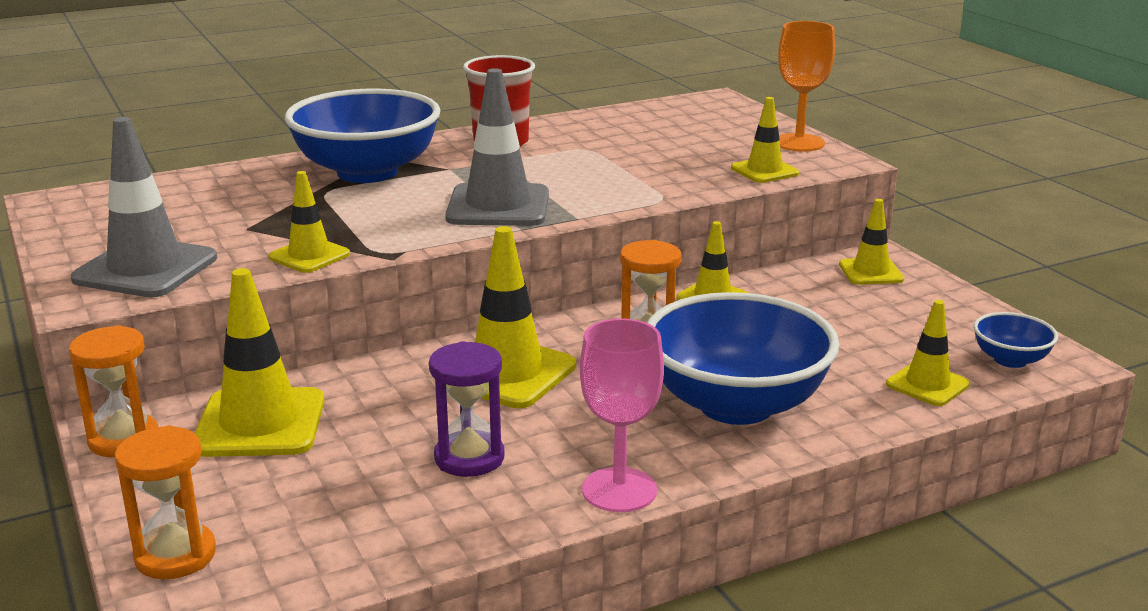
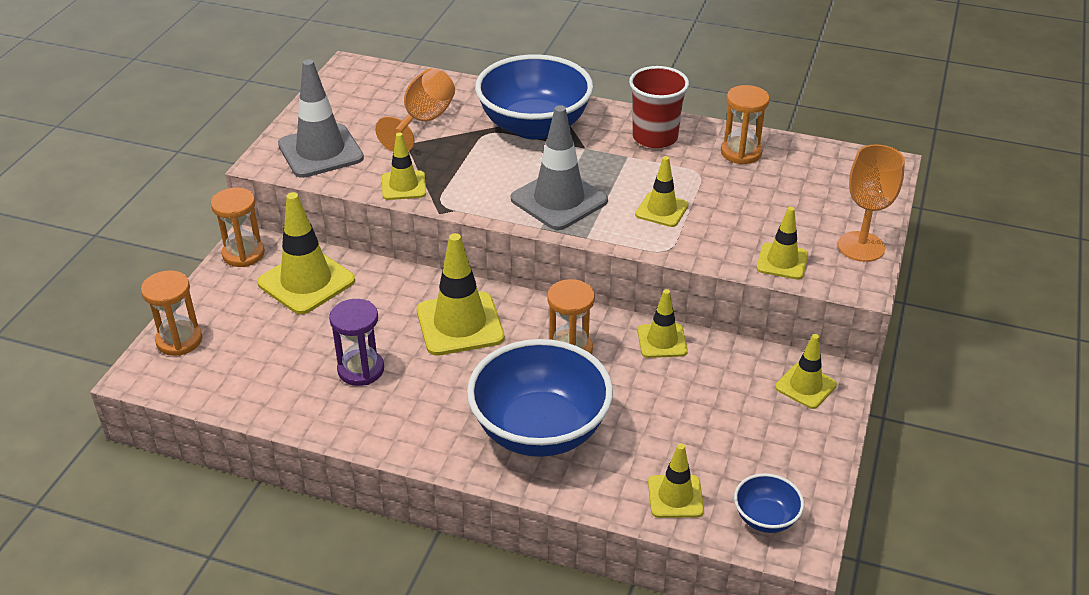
camera: 45 degrees right, 15 degrees up
pink goblet [580,318,664,512] -> none
none -> orange goblet [375,68,455,152]
none -> yellow traffic cone [635,156,689,227]
none -> orange hourglass [721,85,770,165]

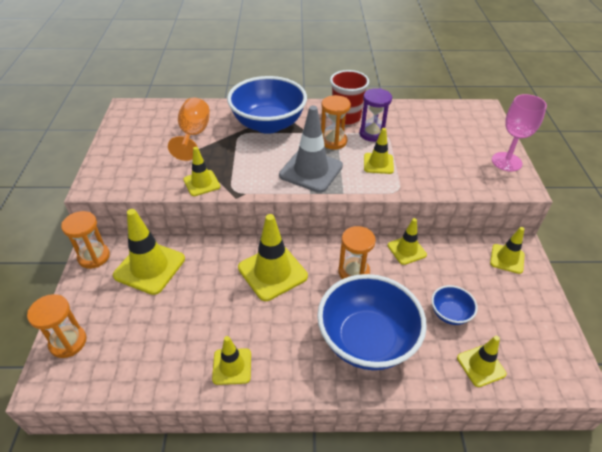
camera: 20 degrees left, 5 degrees up
grey traffic cone [278,59,364,178] -> none
purple hourglass [329,299,384,386] -> purple hourglass moved to [359,88,392,142]
orange hourglass [721,85,770,165] -> orange hourglass moved to [321,95,351,150]
blue bowl [734,473,804,533] -> blue bowl moved to [431,285,478,325]
yellow traffic cone [757,207,808,279] -> yellow traffic cone moved to [212,336,251,385]
orange goblet [838,144,905,262] -> pink goblet [492,94,547,171]

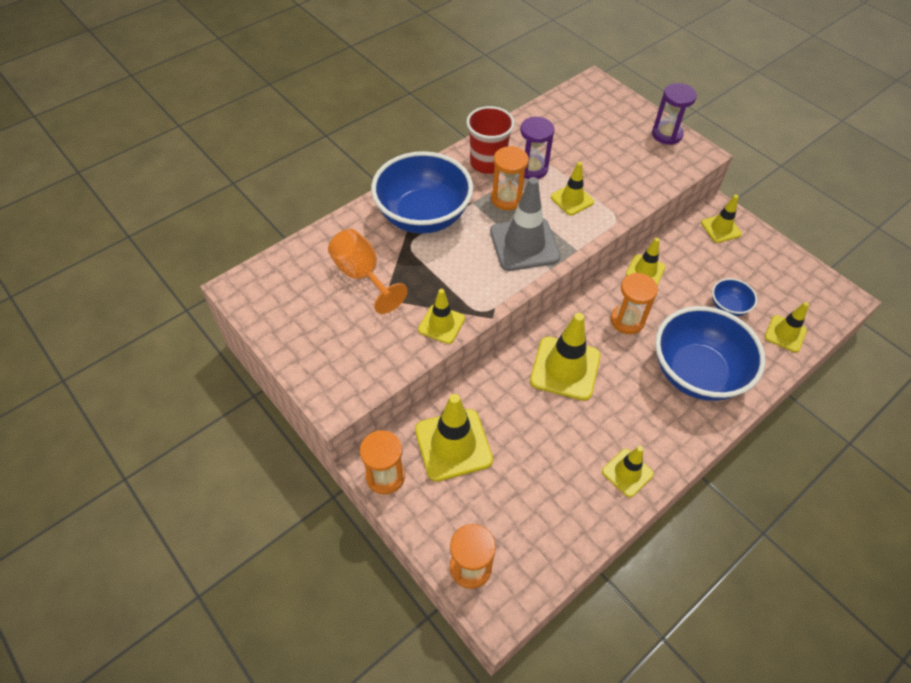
camera: 40 degrees left, 10 degrees up
pink goblet [492,94,547,171] -> purple hourglass [652,83,697,145]

